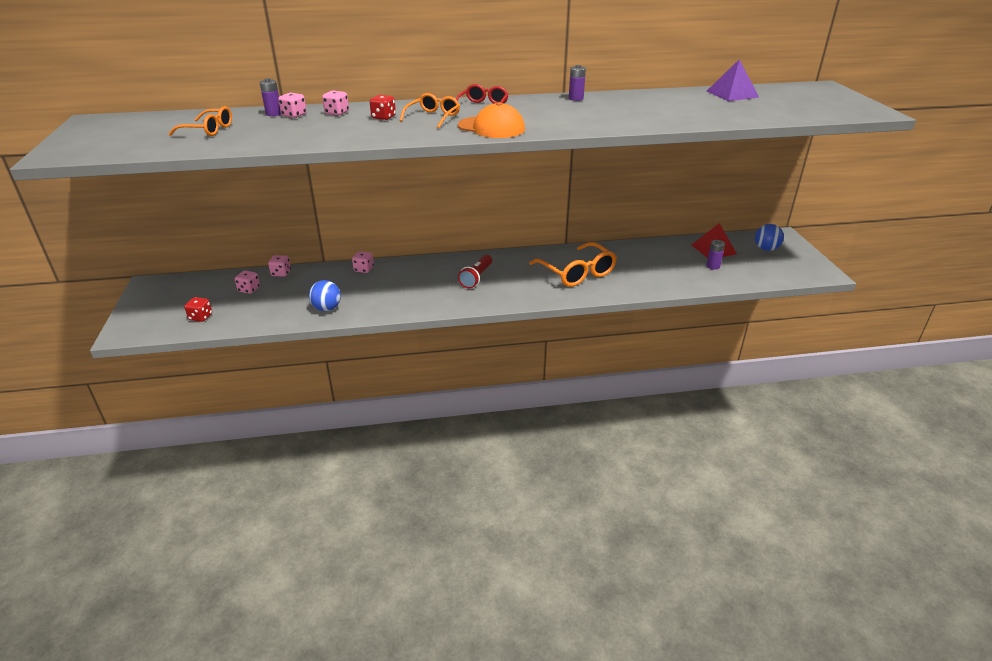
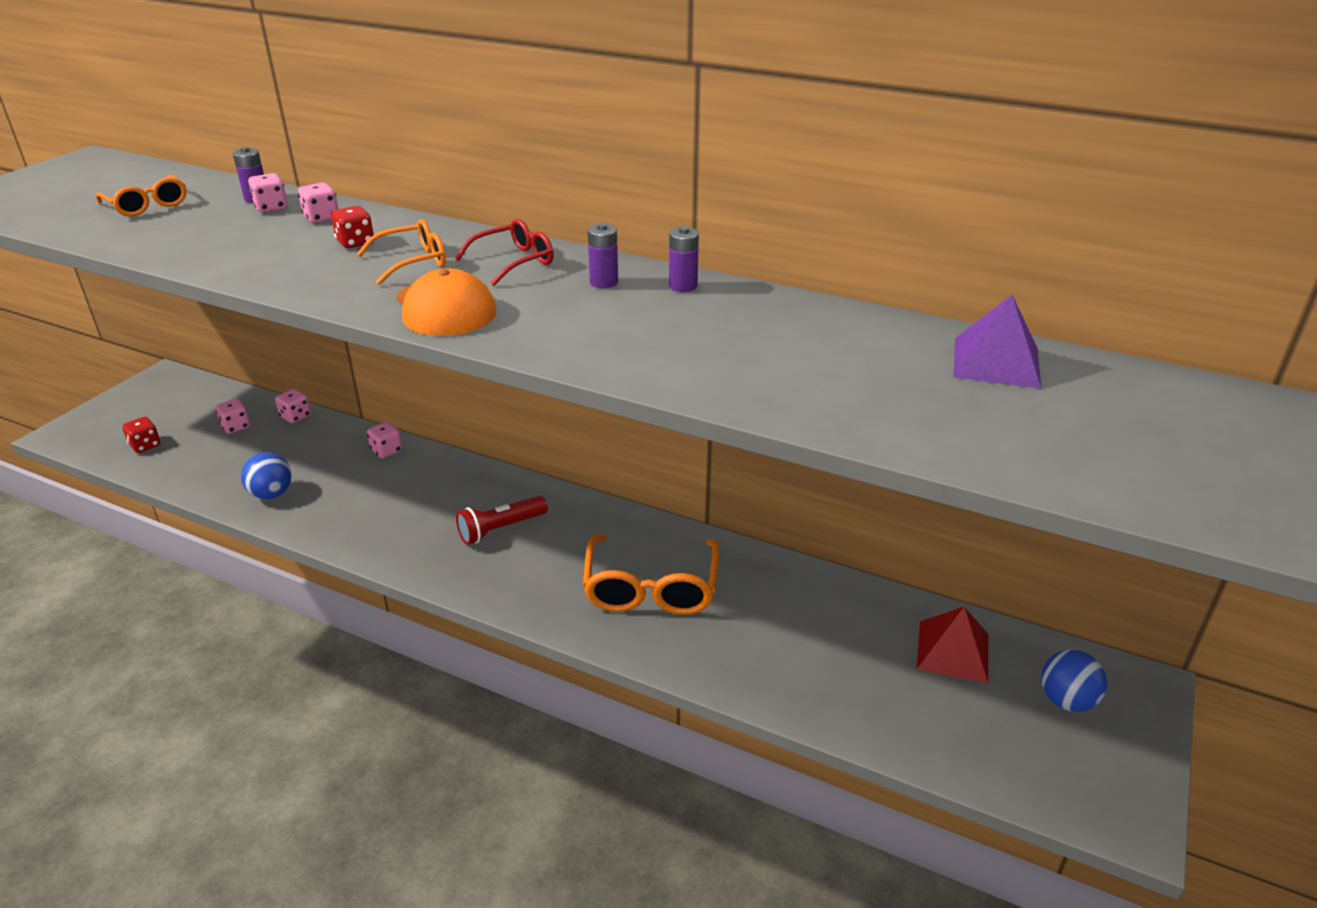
camera: 35 degrees right, 0 degrees up
purple battery [706,240,725,270] -> purple battery moved to [587,223,618,288]

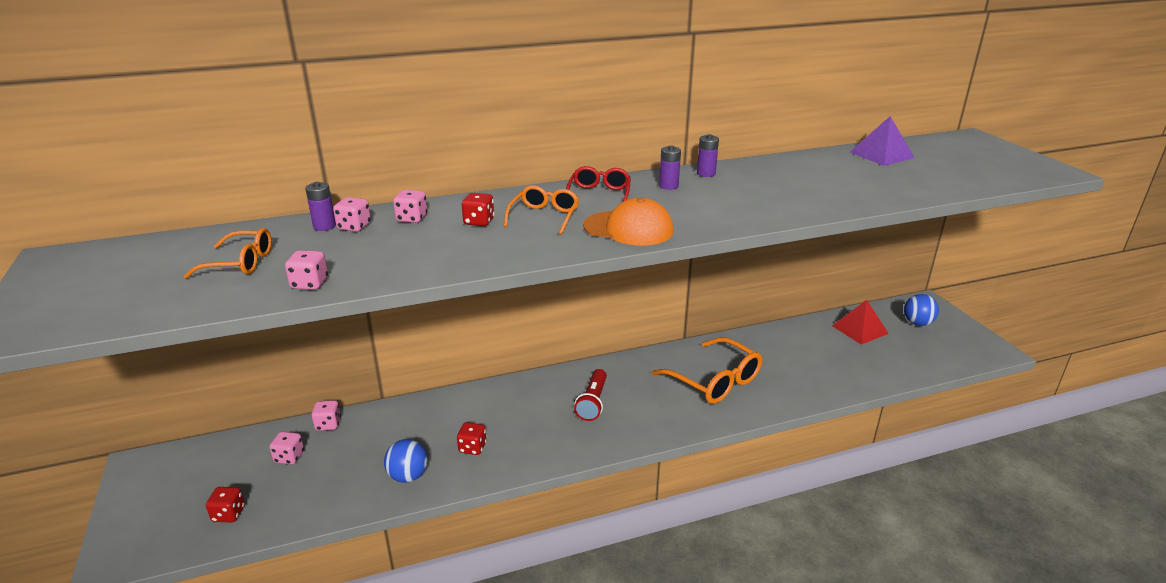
camera: 45 degrees left, 5 degrees down
pink dice [367,422,402,458] -> pink dice moved to [285,250,328,290]
none -> red dice [457,422,486,455]

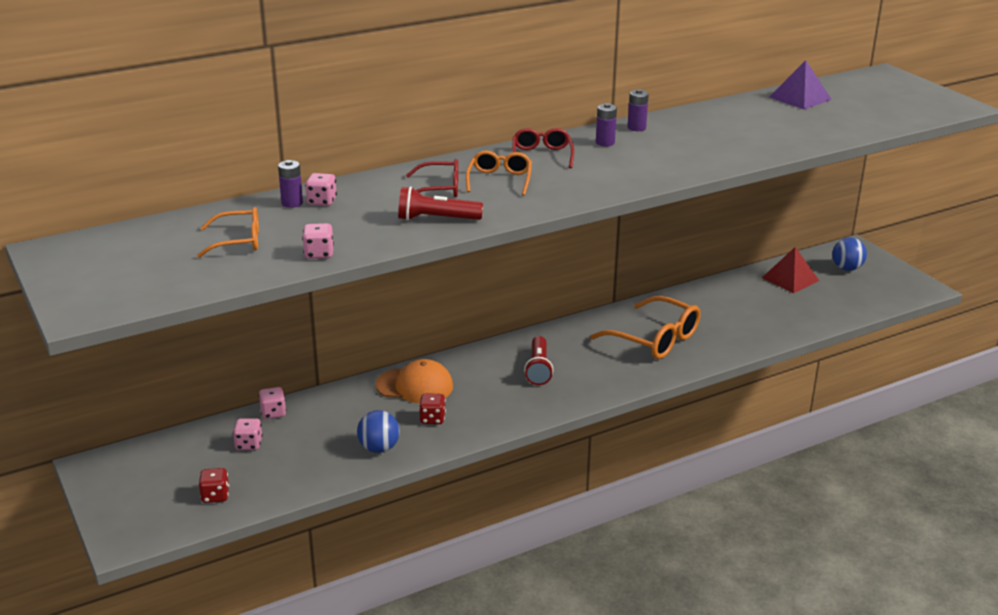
camera: 10 degrees left, 0 degrees up
pink dice [393,190,428,223] -> none
red dice [462,193,494,226] -> red glasses [406,159,458,197]
orange cap [583,198,674,246] -> orange cap moved to [375,359,453,403]
none -> red flashlight [398,186,483,221]

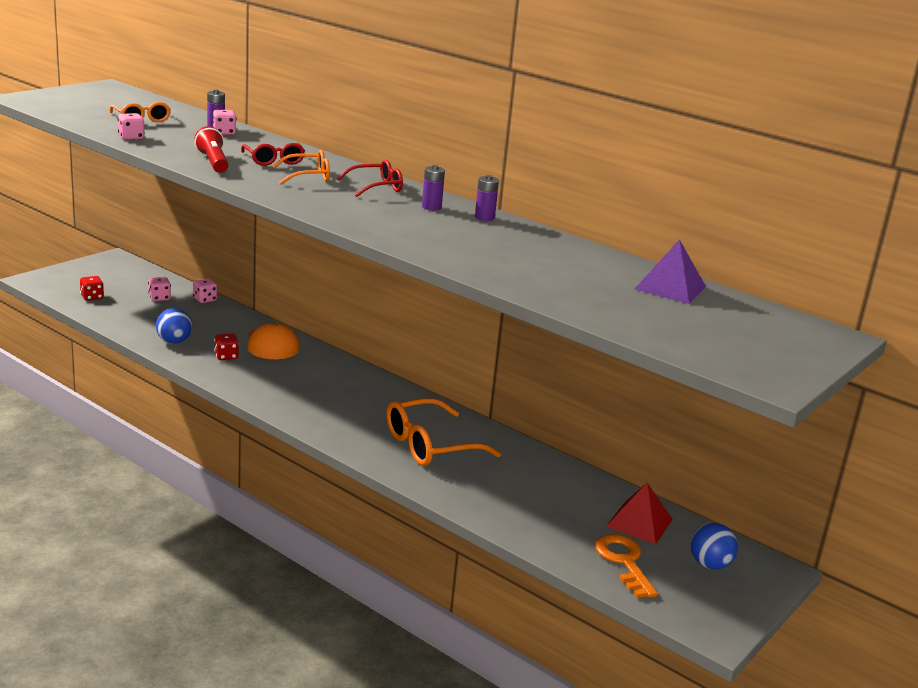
camera: 65 degrees right, 5 degrees down
red flashlight [524,336,553,385] -> none
orange glasses [590,296,701,359] -> orange glasses turned 45 degrees clockwise [386,398,501,466]
none -> orange key [595,534,658,598]

